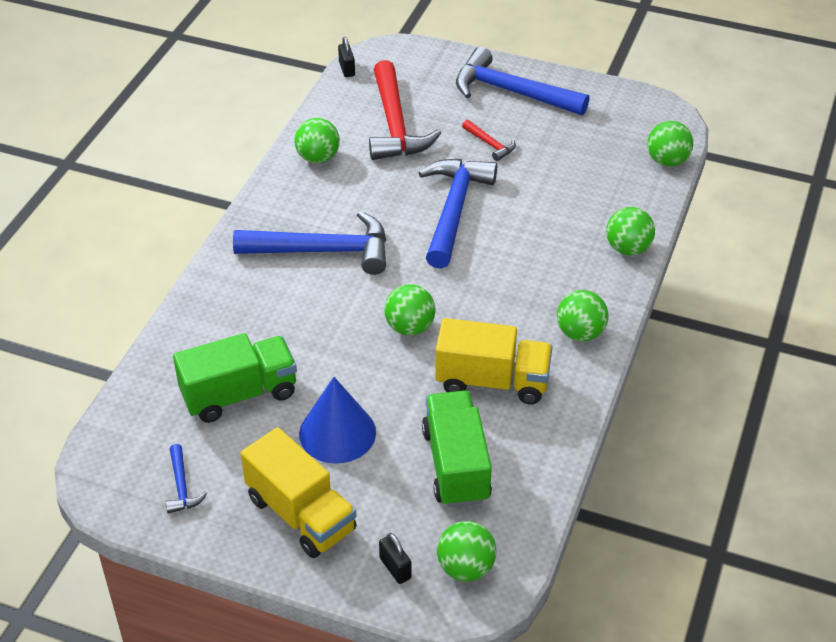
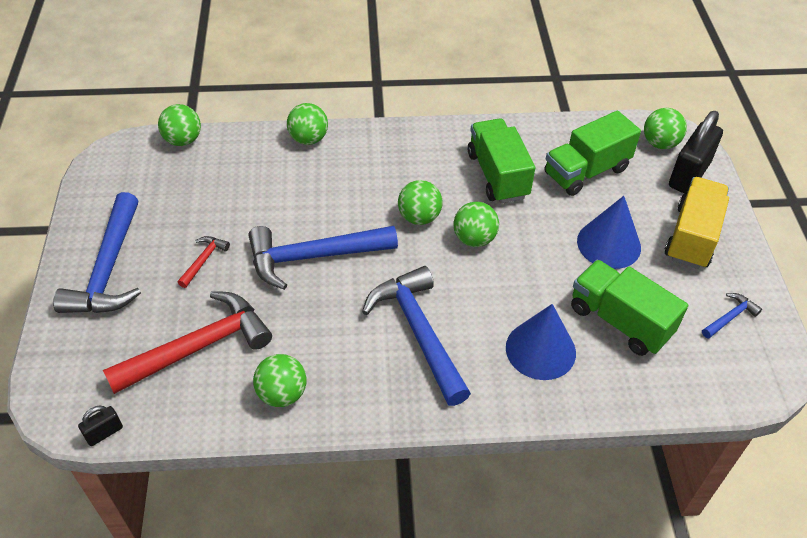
camera: 115 degrees left, 5 degrees up
black padlock [379,533,412,584] -> black padlock [669,111,723,194], size x2.12
yellow truck [435,318,552,404] -> green truck [468,118,535,203]
green ball [557,290,609,341] -> green ball moved to [398,180,443,225]
none -> blue cone [506,304,576,380]

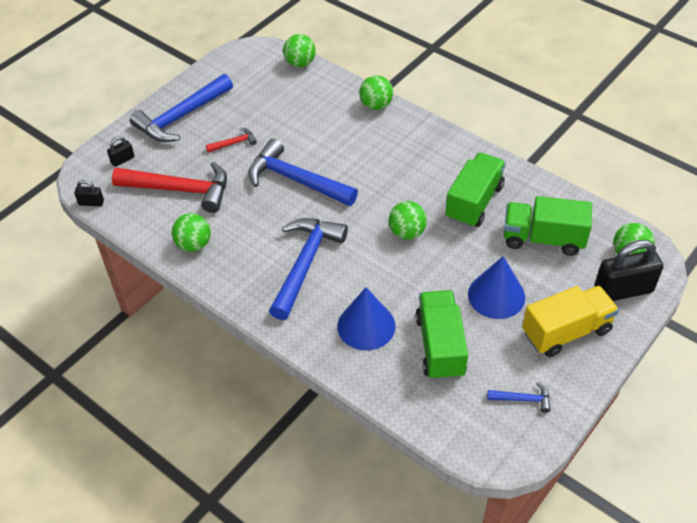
camera: 45 degrees right, 0 degrees up
green ball [398,180,443,225] -> none
none -> black padlock [107,136,135,167]

